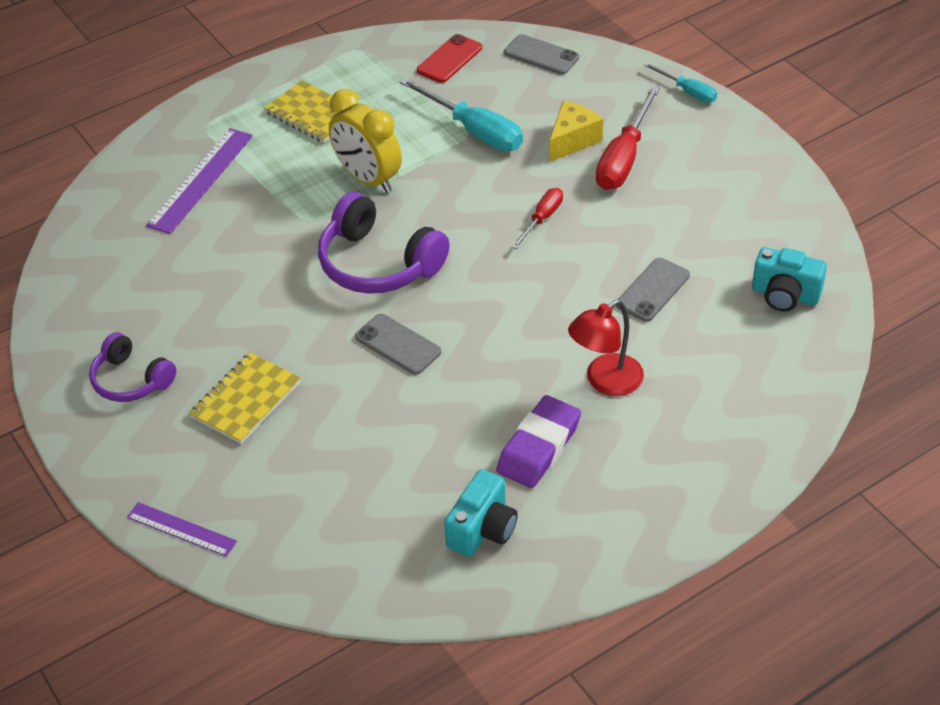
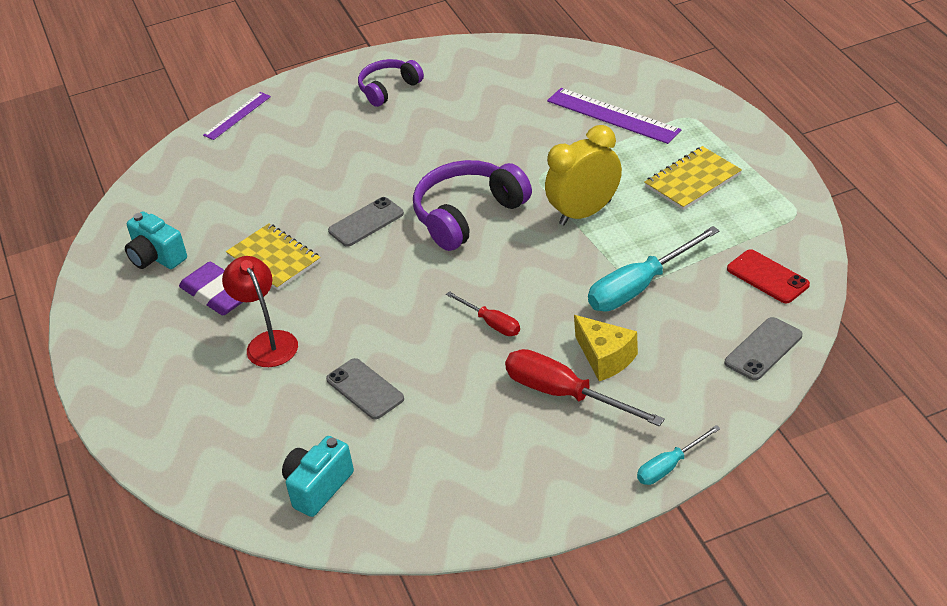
camera: 105 degrees right, 5 degrees down
yellow notebook [189,352,301,444] -> yellow notebook moved to [226,223,321,290]

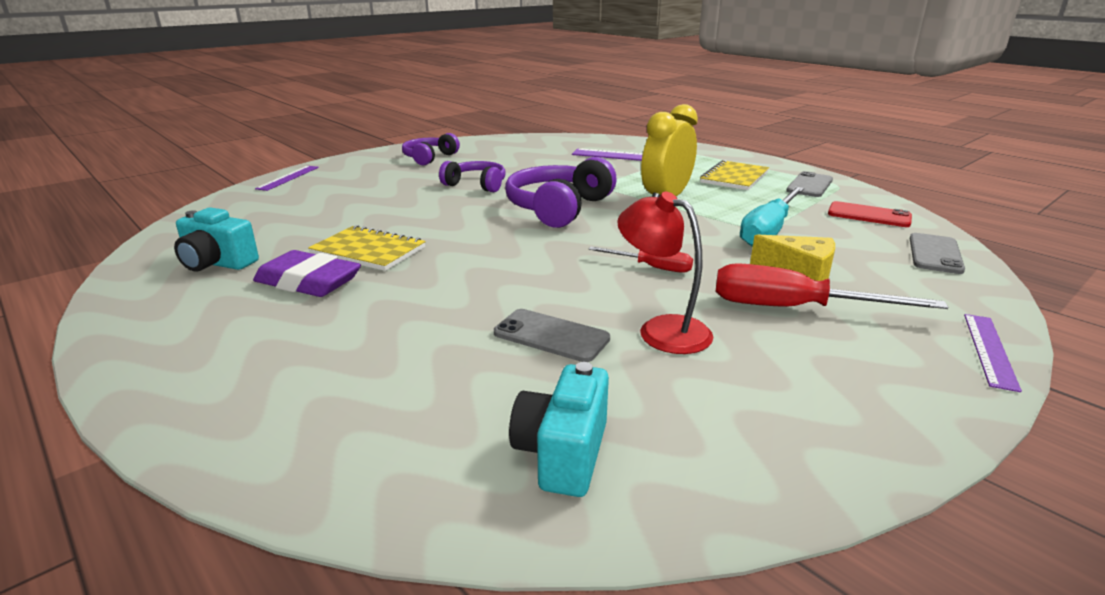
camera: 25 degrees left, 15 degrees down
red lamp [222,256,298,367] -> red lamp moved to [617,192,713,354]
grey phone [328,197,404,247] -> grey phone moved to [786,171,833,197]
turquoise screwdriver [637,425,721,485] -> purple ruler [964,314,1022,392]
none -> purple headphones [439,161,506,192]

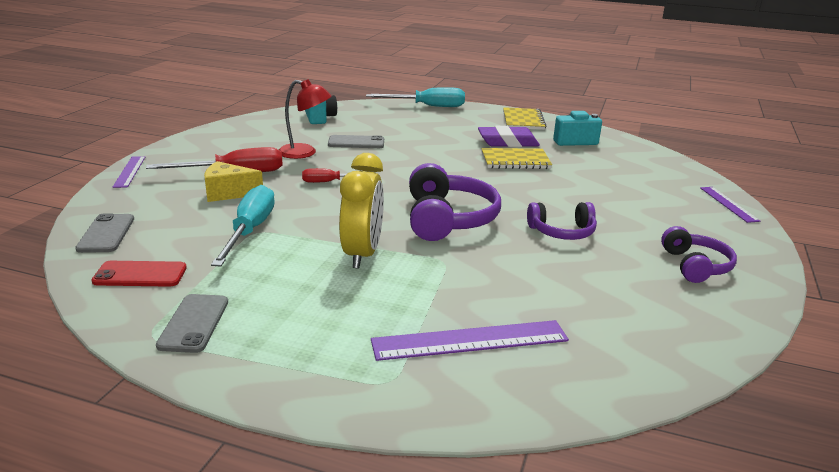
camera: 150 degrees right, 0 degrees up
yellow notebook [700,160,769,190] -> yellow notebook moved to [503,107,546,130]
none -> turquoise screwdriver [366,87,465,107]

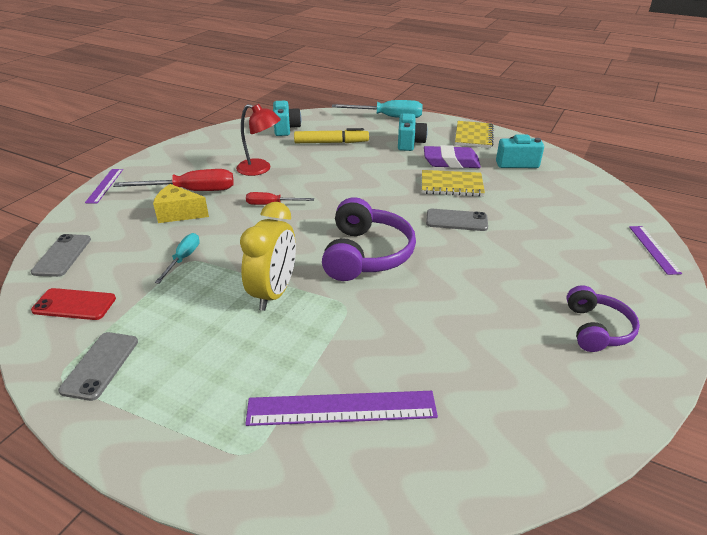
camera: 10 degrees right, 10 degrees up
turquoise screwdriver [211,185,275,267] -> turquoise screwdriver [155,233,200,284], size x0.57
grey phone [328,135,384,148] -> grey phone moved to [426,209,488,231]
purple headphones [527,202,597,240] -> none
none -> yellow marker [294,128,369,143]
none -> turquoise camera [398,113,428,151]

